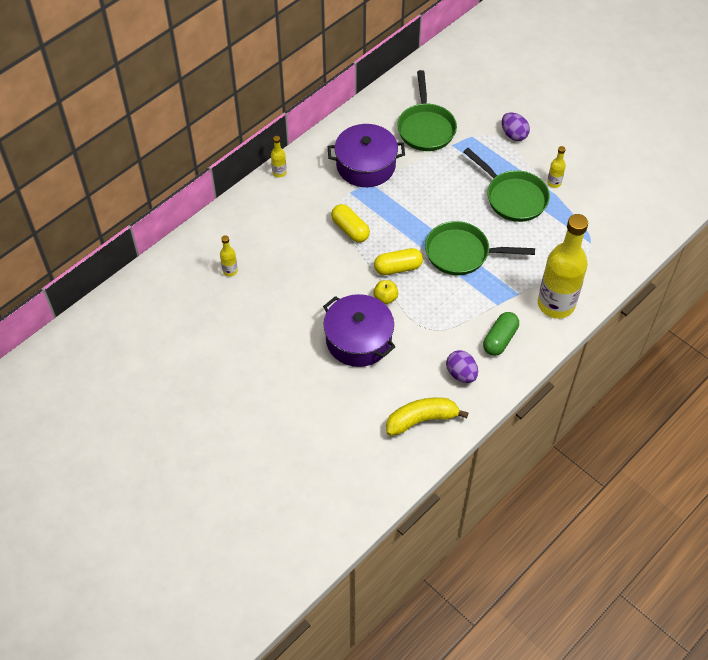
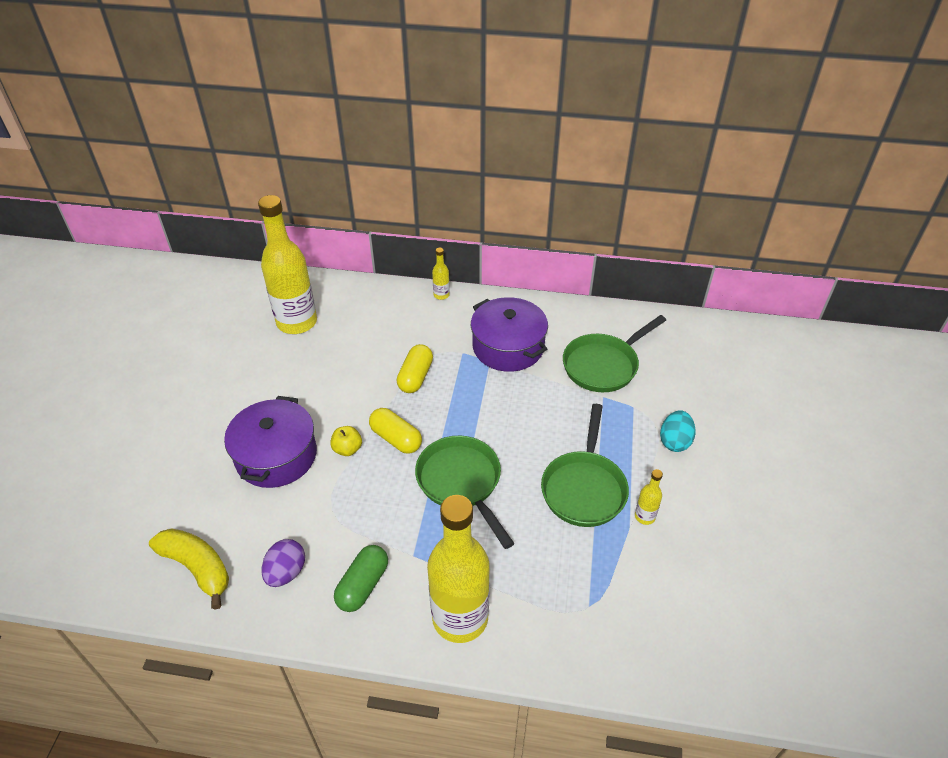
camera: 55 degrees right, 10 degrees down
yellow bottle [220,235,238,276] -> yellow bottle [258,195,317,334], size x2.44
green capsule [483,312,519,356] -> green capsule turned 60 degrees counterclockwise [334,545,388,612]
purple egg [502,112,530,141] -> turquoise egg [660,410,696,452]

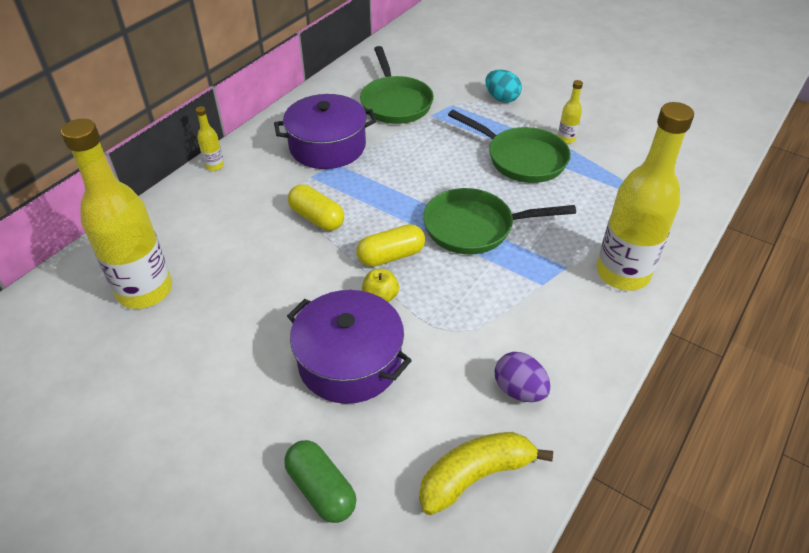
camera: 65 degrees left, 0 degrees up
green capsule [334,545,388,612] -> green capsule moved to [284,440,356,523]

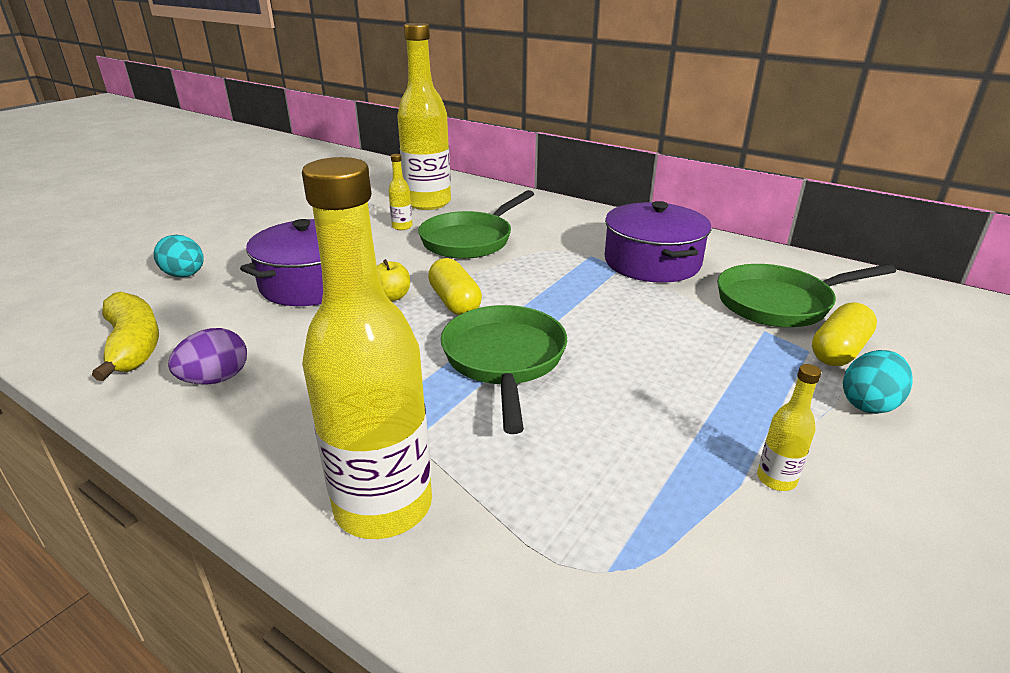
camera: 90 degrees right, 15 degrees down
yellow bottle [196,106,224,171] -> yellow bottle moved to [388,154,413,230]
green capsule [284,440,356,523] -> turquoise egg [154,235,204,277]
yellow capsule [288,184,344,231] -> yellow capsule moved to [812,302,877,366]
green pan [448,110,571,183] -> green pan moved to [418,190,534,259]

